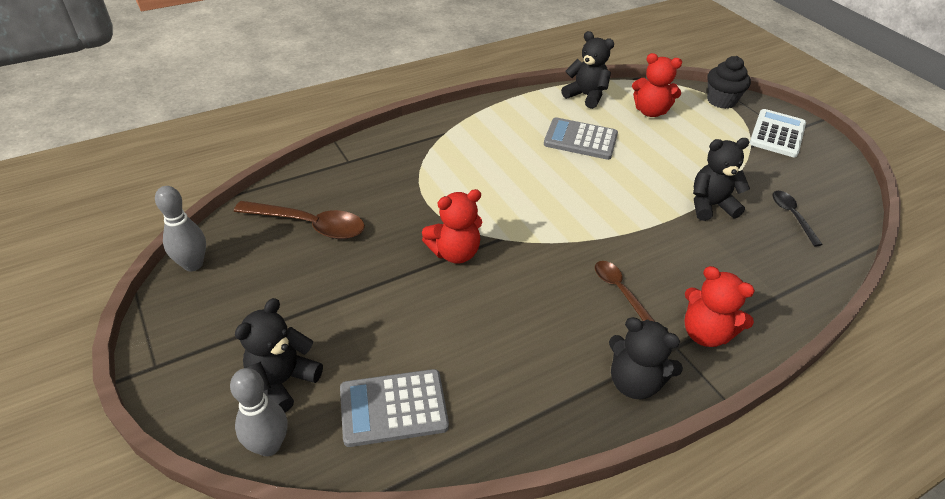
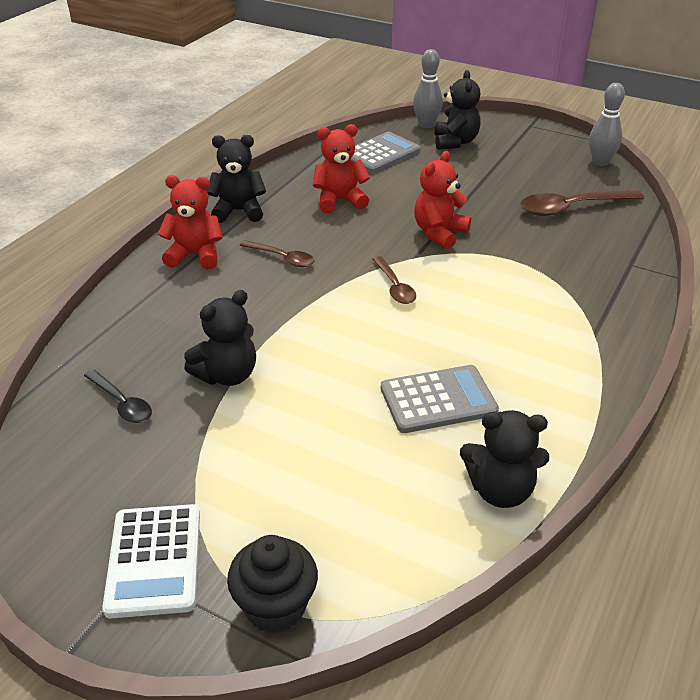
camera: 150 degrees right, 5 degrees down
red teddy bear [632,53,682,117] -> red teddy bear moved to [313,124,370,214]
none -> brown spoon [373,256,416,304]

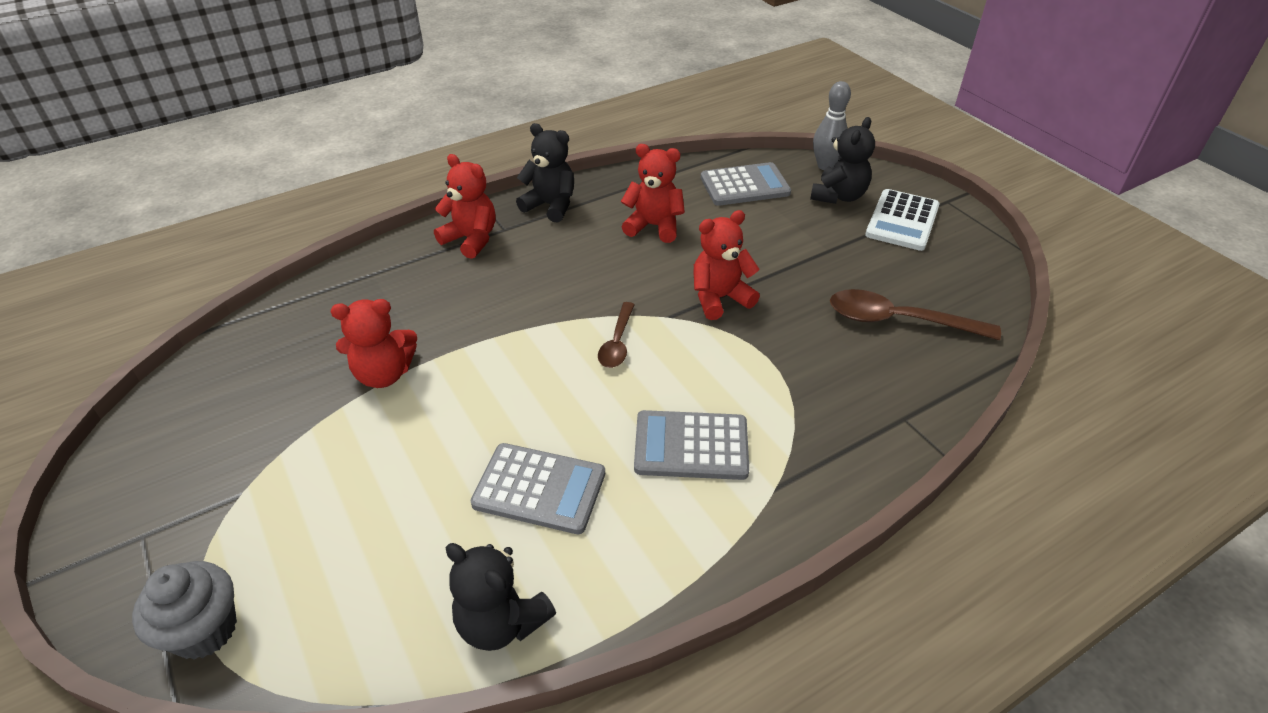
camera: 30 degrees right, 5 degrees up
black spoon [84,370,152,423] -> none
white calculator [102,504,200,618] -> white calculator moved to [865,189,940,251]
black teddy bear [184,290,256,386] -> red teddy bear [331,299,417,388]
black cupcake [227,535,318,633] -> grey cupcake [132,561,237,660]
brown spoon [240,240,314,267] -> none
grey bowling pin [589,83,625,166] -> none
none -> grey calculator [634,410,749,480]

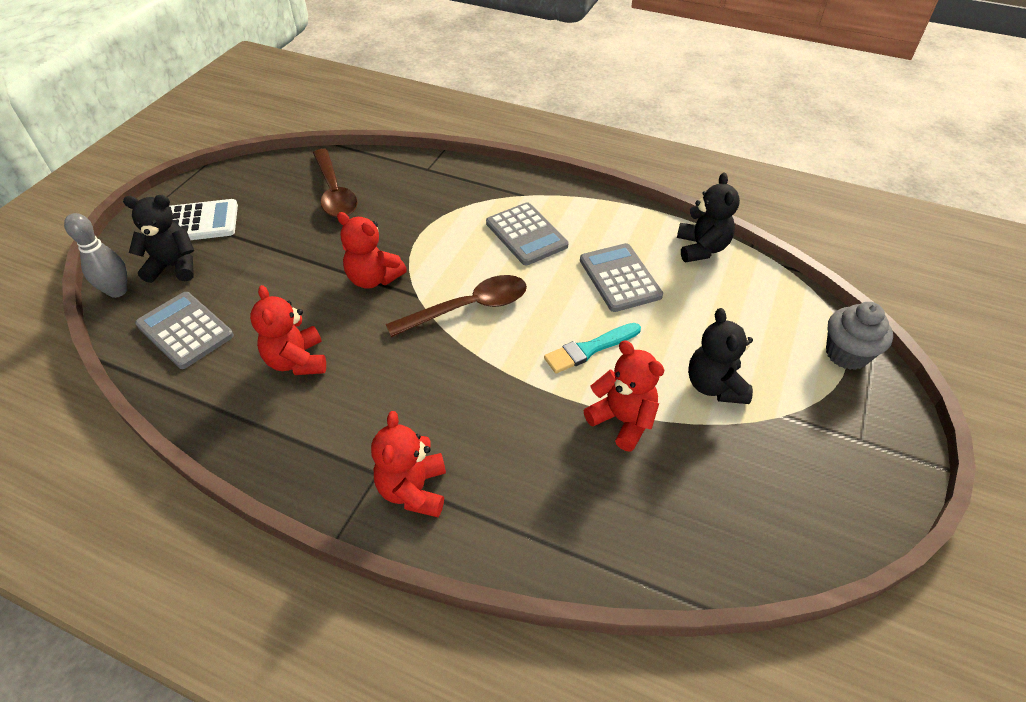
camera: 125 degrees left, 5 degrees up
black teddy bear [516,123,574,223] -> black teddy bear moved to [688,308,753,404]
brown spoon [598,302,635,368] -> brown spoon [386,275,527,337], size x1.69
none -> turquoise brush [544,323,641,373]

